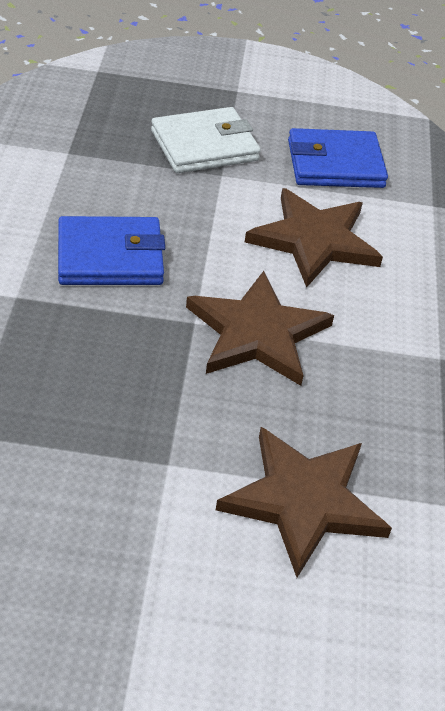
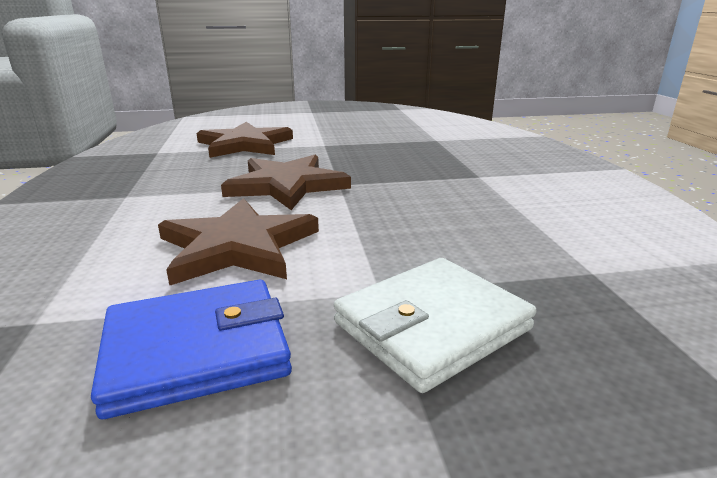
camera: 170 degrees right, 20 degrees down
blue wallet [58,216,165,285] -> none

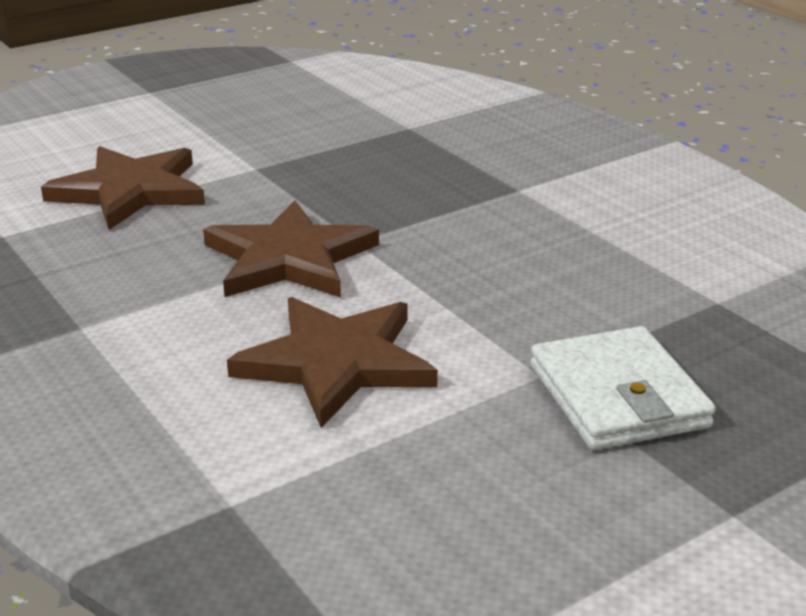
camera: 25 degrees left, 5 degrees up
blue wallet [91,280,292,419] -> none
white wallet [334,258,537,393] -> white wallet turned 45 degrees counterclockwise [530,326,716,450]

